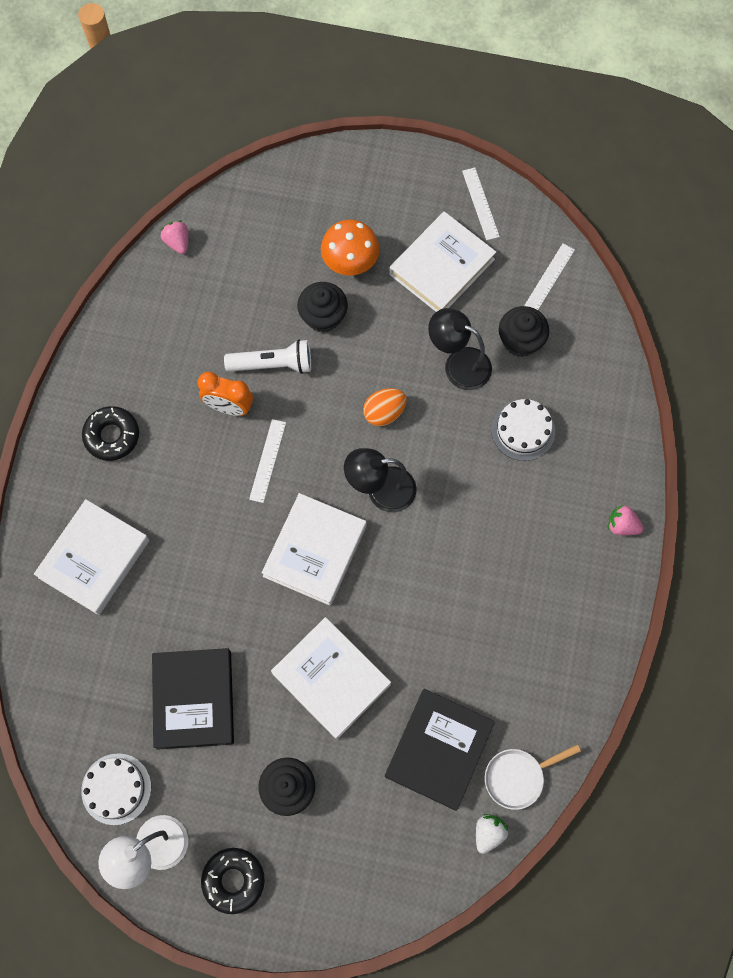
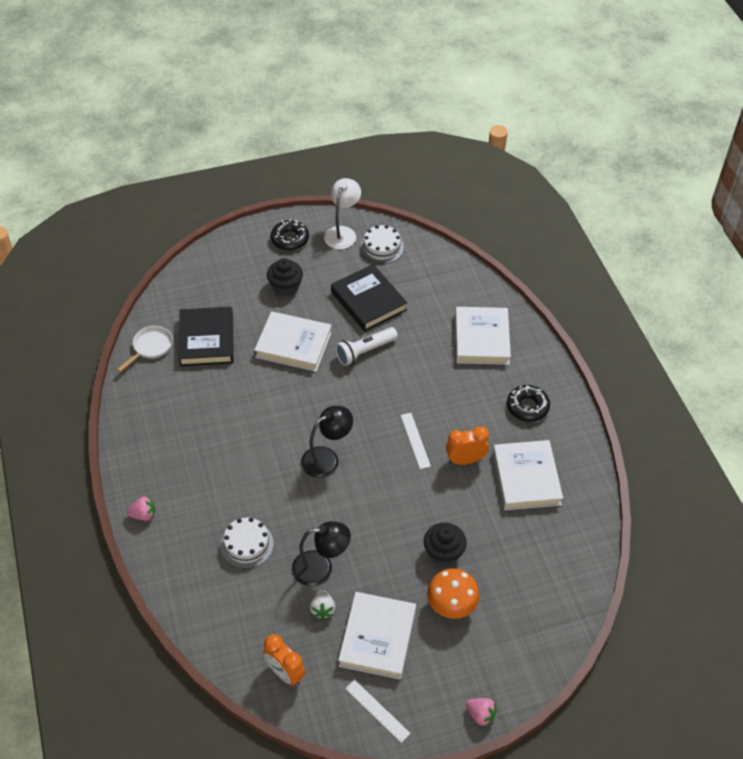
camera: 150 degrees right, 20 degrees down
pink strawberry [160,220,189,254] -> pink strawberry moved to [466,698,497,727]
white flashlight [224,339,311,374] -> white flashlight moved to [335,327,398,366]
white book [262,493,367,606] -> white book moved to [493,440,563,510]
orange egg [363,388,407,426] -> none
white strawberry [476,814,508,854] -> white strawberry moved to [310,590,336,620]
black cupcake [499,306,549,357] -> none
white ruler [524,244,575,310] -> orange clock [263,634,305,686]

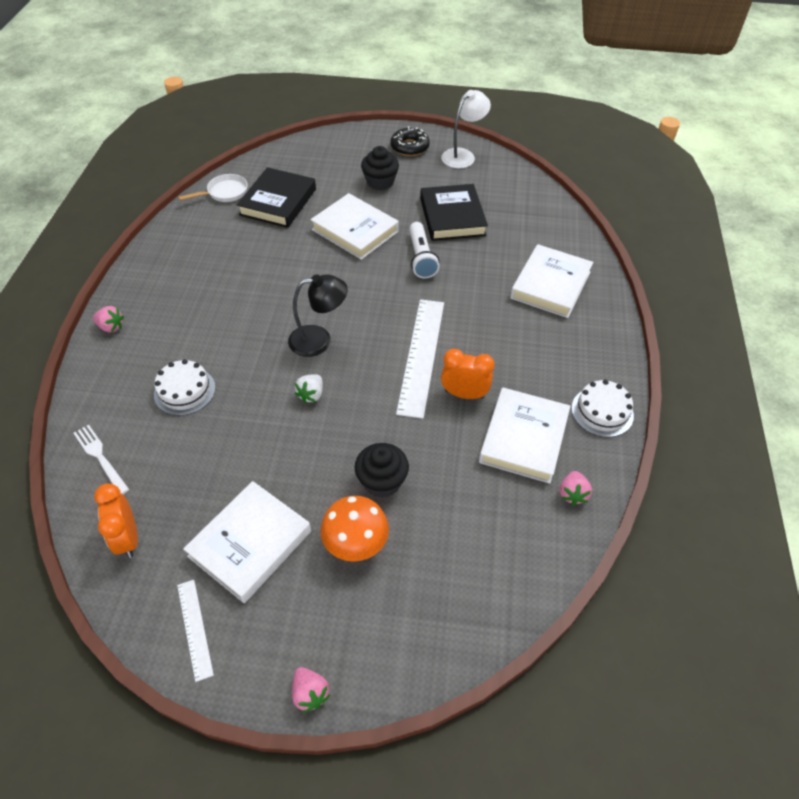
camera: 25 degrees right, 0 degrees up
black lamp [292,521,351,586] -> none
white strawberry [310,590,336,620] -> white strawberry moved to [295,374,323,403]
white flashlight [335,327,398,366] -> white flashlight turned 90 degrees counterclockwise [409,222,440,279]
white cake [360,225,404,264] -> white cake moved to [571,380,634,437]
white ruler [401,413,431,469] -> white ruler [396,299,444,419], size x1.95
black donut [507,385,550,422] -> none
none -> white fork [74,425,129,494]
none -> pink strawberry [560,471,592,506]

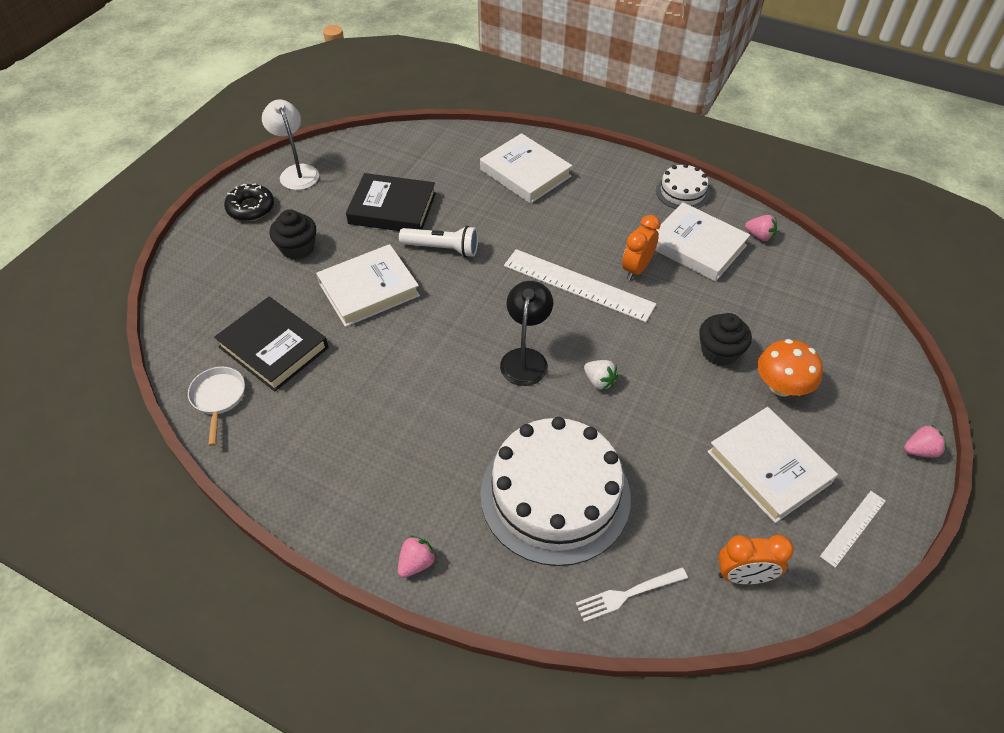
camera: 70 degrees left, 0 degrees up
white cake [154,359,215,416] -> white cake [480,417,631,566], size x2.09
white ruler [177,580,214,682] -> white ruler turned 45 degrees counterclockwise [820,491,886,568]

